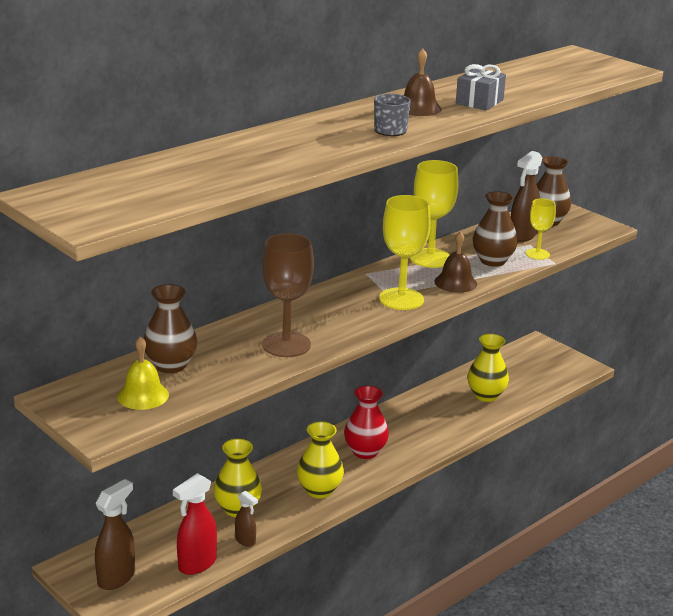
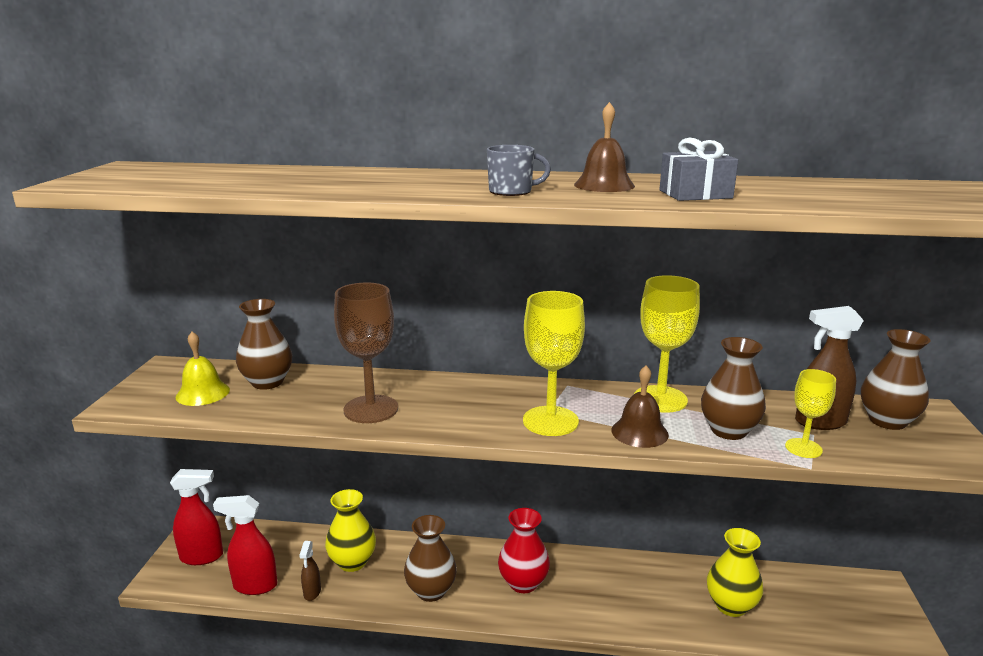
camera: 50 degrees right, 5 degrees down
brown spray bottle [95,479,135,590] -> red spray bottle [170,469,223,565]
yellow vase [297,422,344,499] -> brown vase [404,515,457,602]

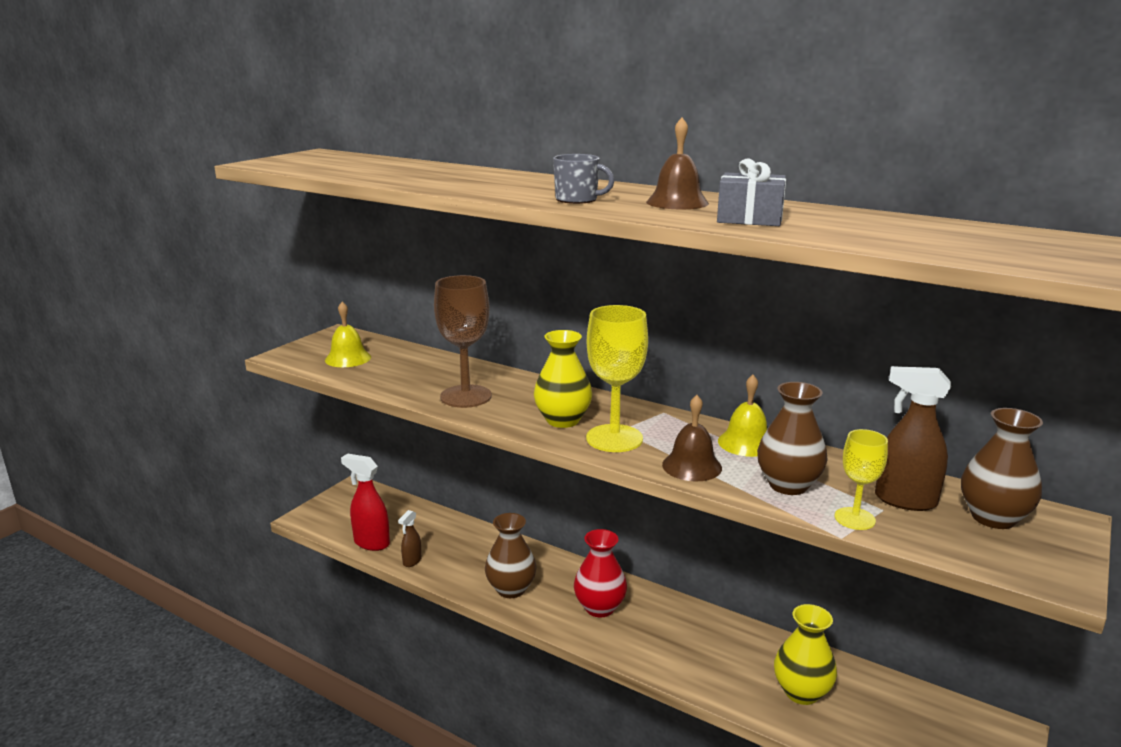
camera: 25 degrees right, 0 degrees up
red spray bottle [170,469,223,565] -> none
brown vase [236,299,292,390] -> none
yellow vase [325,489,376,572] -> yellow vase moved to [534,330,592,428]
yellow goblet [634,275,700,413] -> yellow bell [718,375,767,457]

